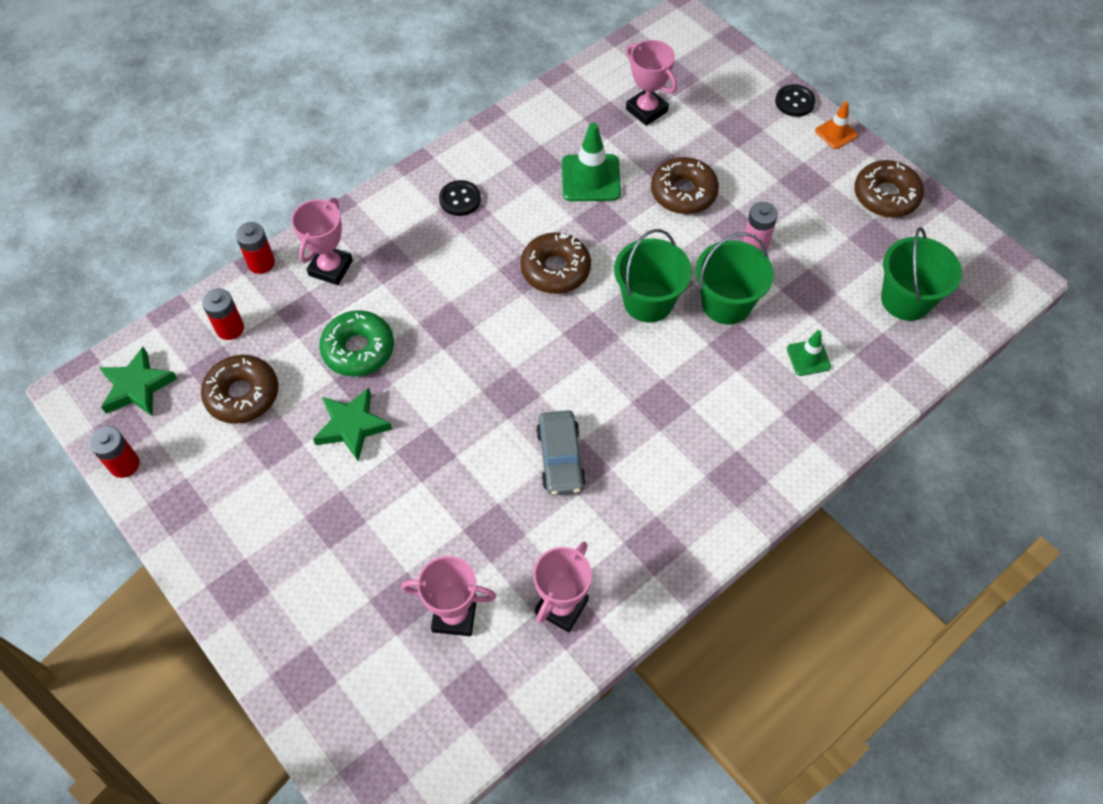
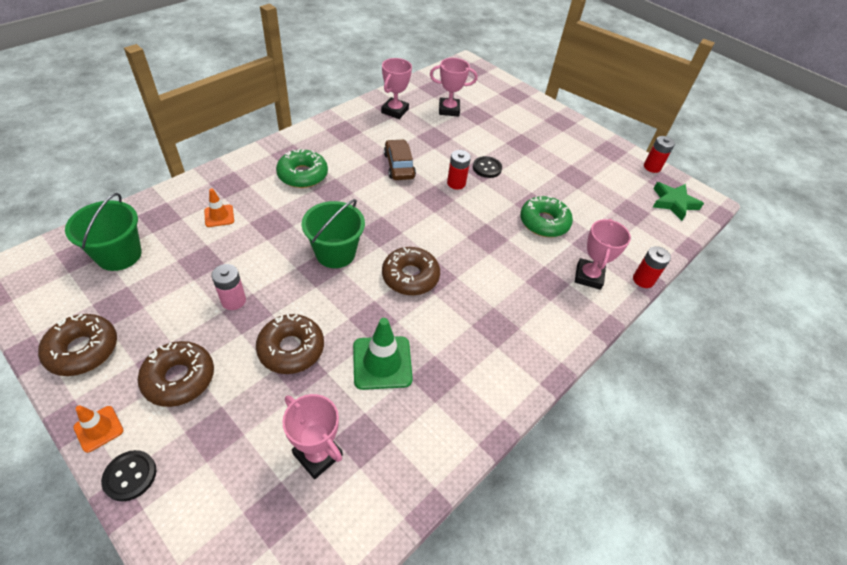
camera: 170 degrees right, 10 degrees down
brown donut [201,355,278,424] -> brown donut moved to [138,341,214,407]
red battery [202,288,244,340] -> red battery moved to [447,150,471,190]
green star [313,388,392,461] -> none
black button [439,180,481,216] -> black button moved to [473,156,502,178]
grey car [536,410,586,495] -> brown car [384,139,416,180]
green bucket [696,233,774,325] -> none
green traffic cone [787,330,831,376] -> orange traffic cone [204,188,234,227]
none -> green donut [276,148,328,188]

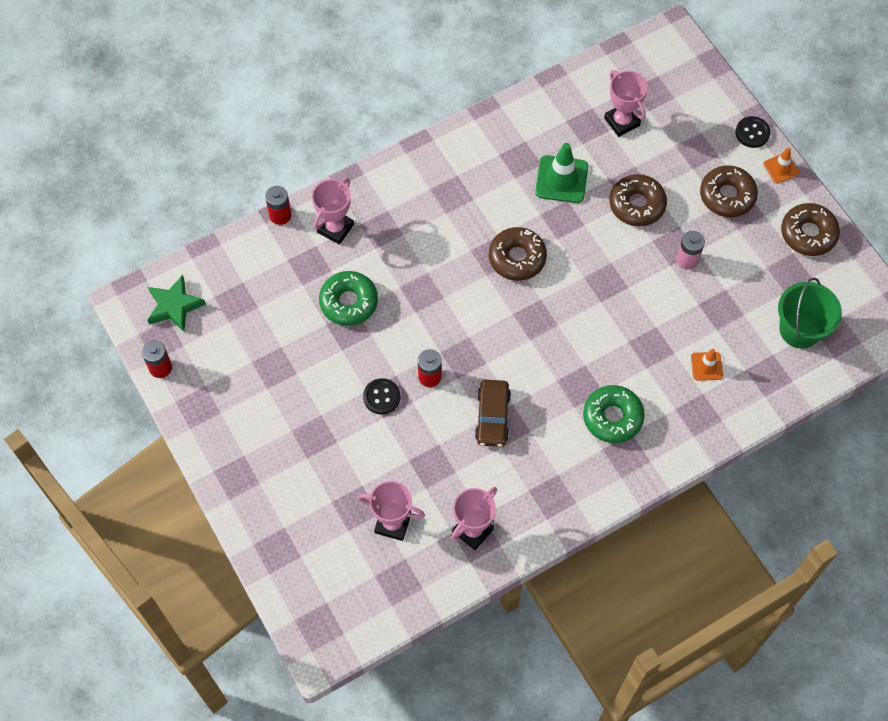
camera: 160 degrees left, 15 degrees up
green bucket [302,199,365,268] -> none

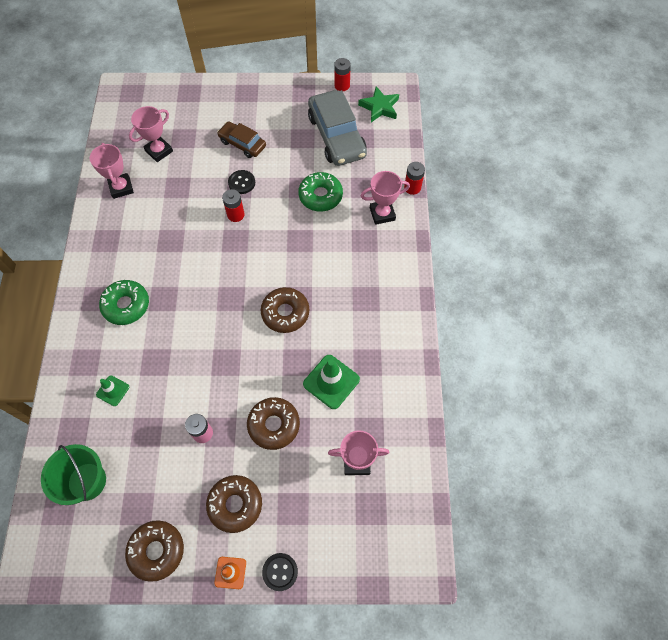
camera: 120 degrees right, 0 degrees up
pink trophy [312,178,354,245] -> pink trophy turned 75 degrees counterclockwise [361,171,410,225]
brown car [475,380,511,447] -> brown car moved to [217,121,266,158]
orange traffic cone [691,349,723,381] -> green traffic cone [96,375,129,406]
none -> grey car [308,90,367,166]

